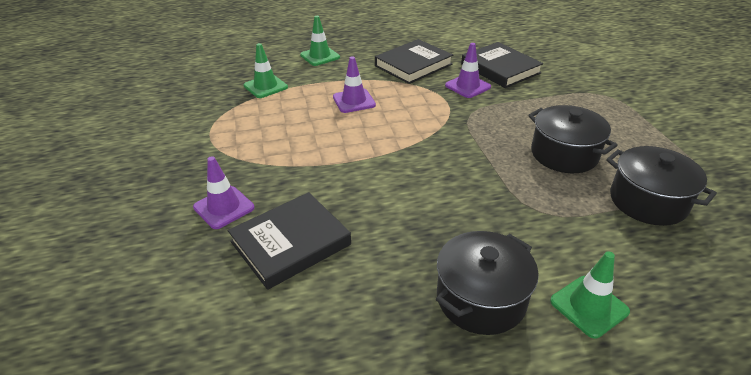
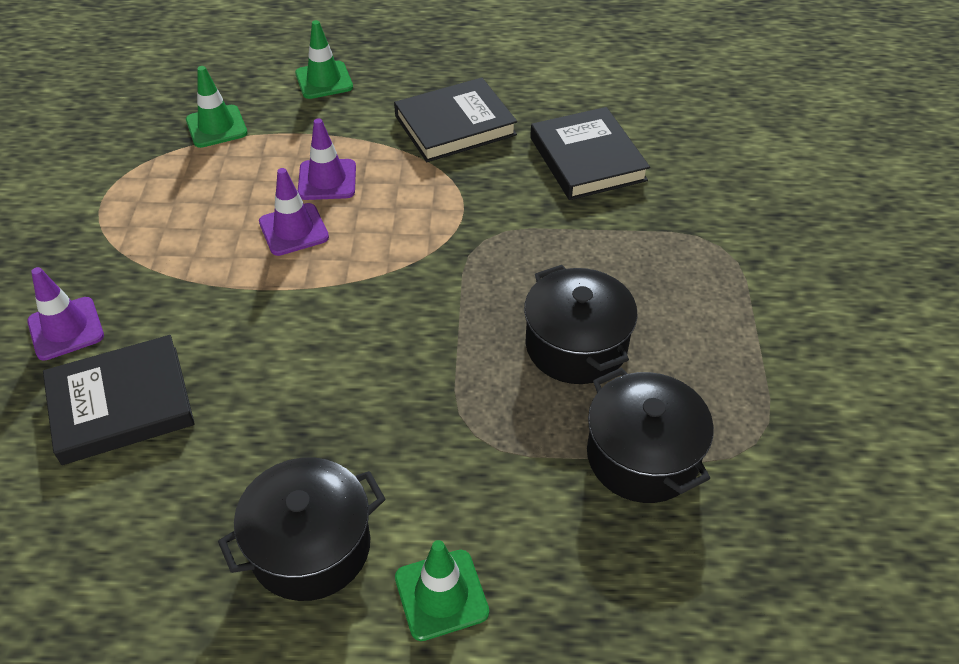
camera: 15 degrees right, 10 degrees up
purple traffic cone [445,43,491,98] -> purple traffic cone moved to [259,168,329,256]

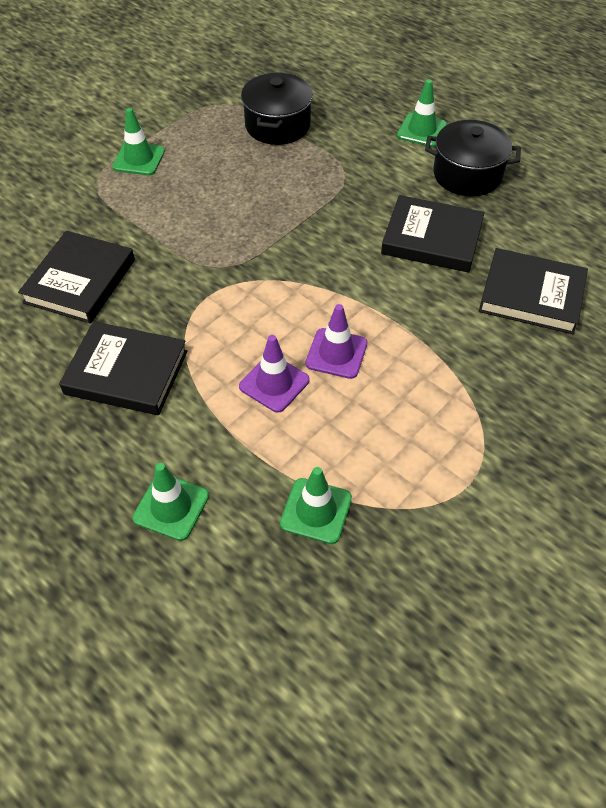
camera: 140 degrees left, 5 degrees up
purple traffic cone [27,267,104,361] -> none
black pot [524,265,638,384] -> none
none -> green traffic cone [112,108,165,175]
none -> black book [381,195,485,273]

